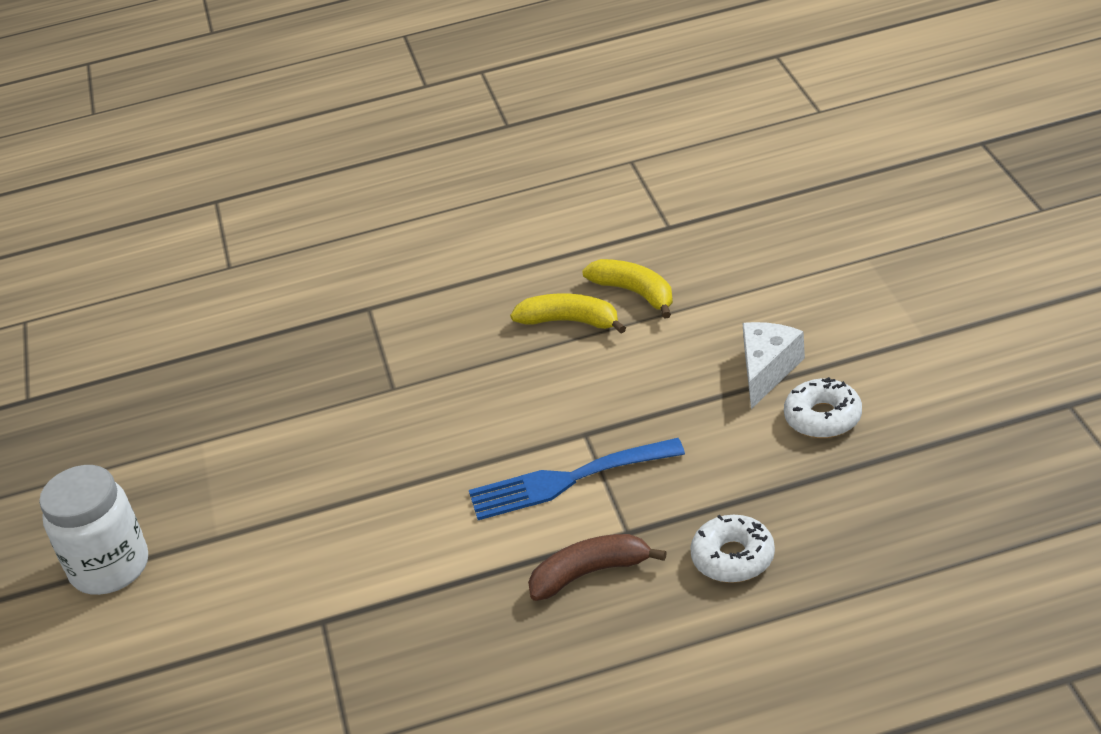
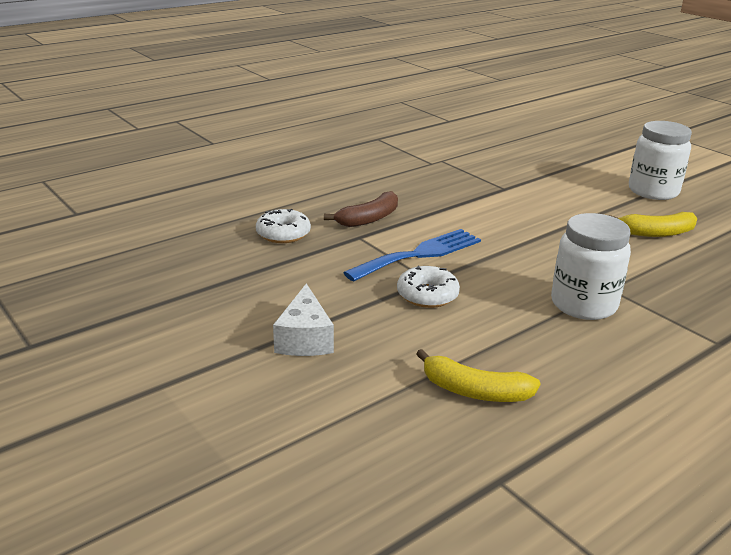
camera: 150 degrees right, 10 degrees down
yellow banana [510,294,626,334] -> yellow banana moved to [609,212,698,237]
white donut [784,377,862,438] -> white donut moved to [397,266,460,308]
none -> white jar [551,213,631,320]

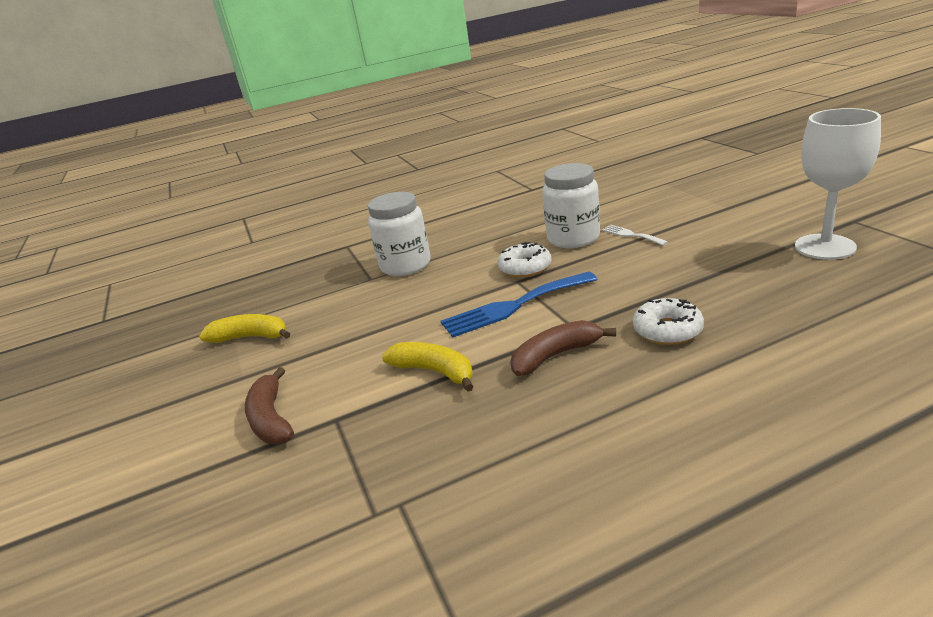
camera: 160 degrees left, 0 degrees up
white cheese [273,283,334,356] -> white fork [602,225,668,246]
yellow banana [416,349,541,402] -> yellow banana moved to [382,342,474,392]
white jar [629,121,692,200] -> white jar moved to [542,163,600,248]
none -> brown banana [245,367,294,444]
none -> white goblet [795,108,881,260]

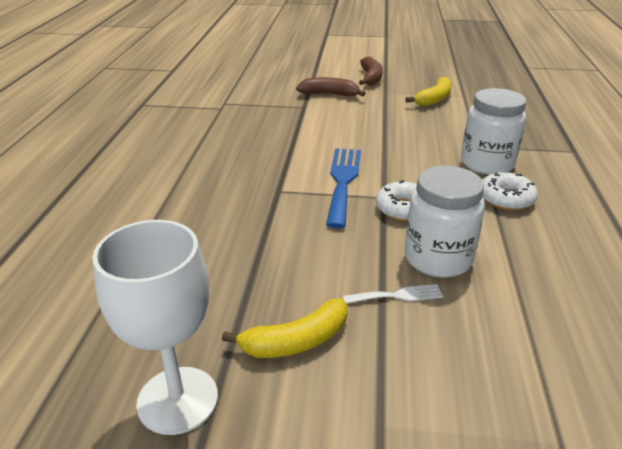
camera: 115 degrees right, 5 degrees up
yellow banana [382,342,474,392] -> yellow banana moved to [222,298,348,358]
brown banana [511,320,616,376] -> brown banana moved to [359,56,383,85]
white donut [633,298,704,345] -> white donut moved to [482,172,538,210]

